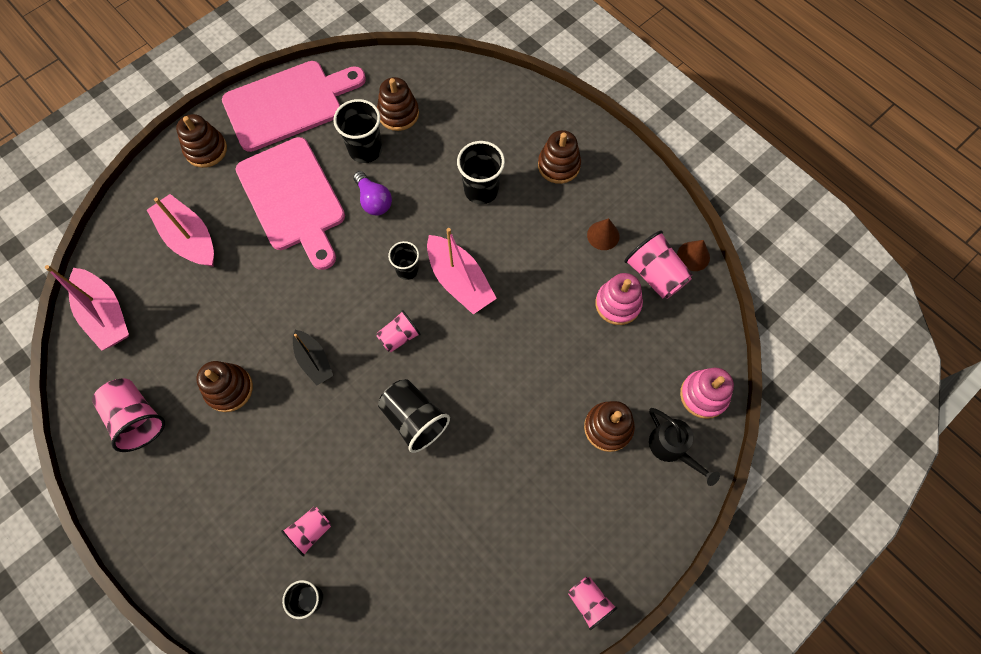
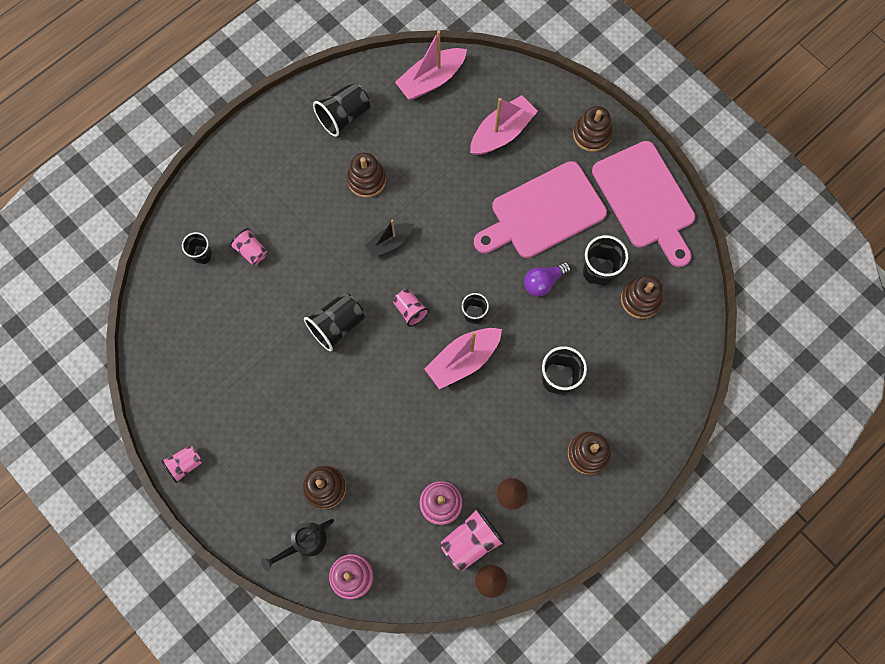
camera: 90 degrees right, 5 degrees up
pink cup [92,378,165,452] -> black cup [313,82,370,137]

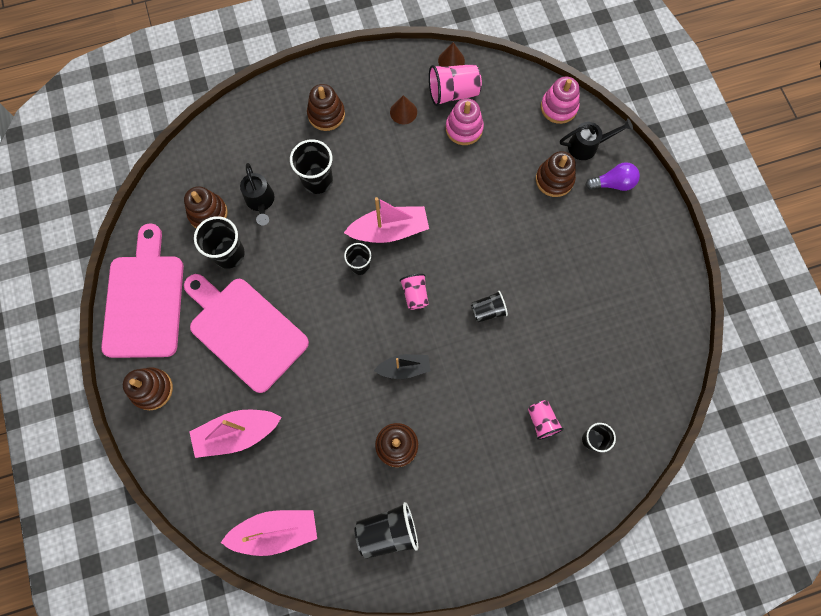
camera: 155 degrees left, 0 degrees up
pink cup [161,445,202,483] -> none
black cup [304,292,365,351] -> black cup [471,291,508,322], size x0.63
pink cutting board [474,161,607,258] -> pink cutting board turned 135 degrees counterclockwise [184,274,309,393]
purple light bulb [524,262,571,296] -> purple light bulb moved to [586,162,640,191]
none -> black watering can [240,163,275,225]

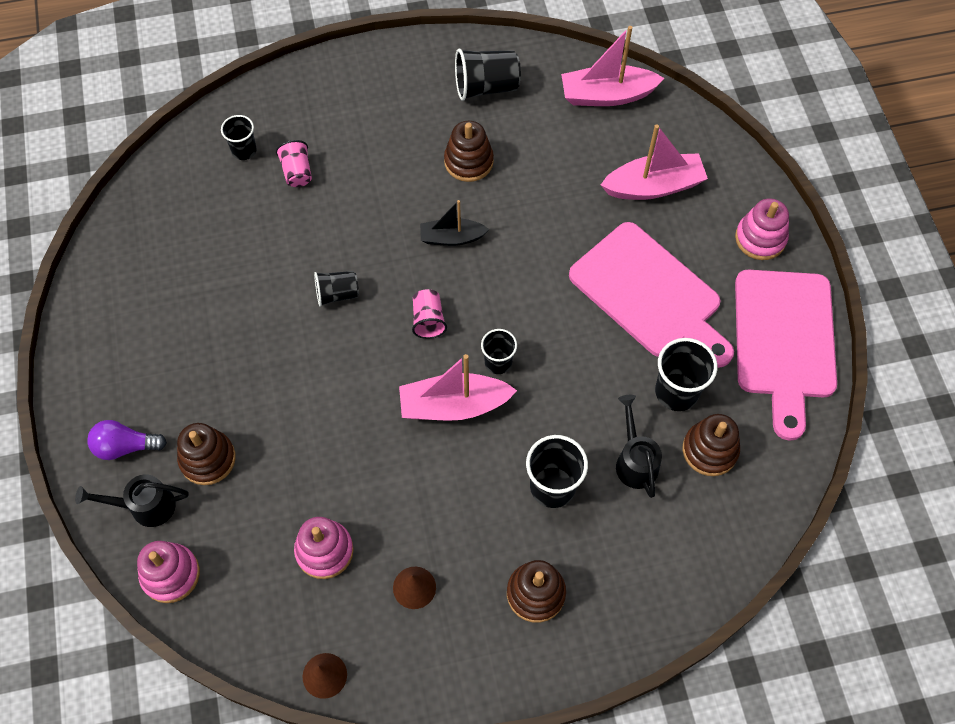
camera: 175 degrees left, 10 degrees down
brown stacking toy [123,367,173,410] -> pink stacking toy [735,198,789,260]
pink cup [429,64,482,106] -> none

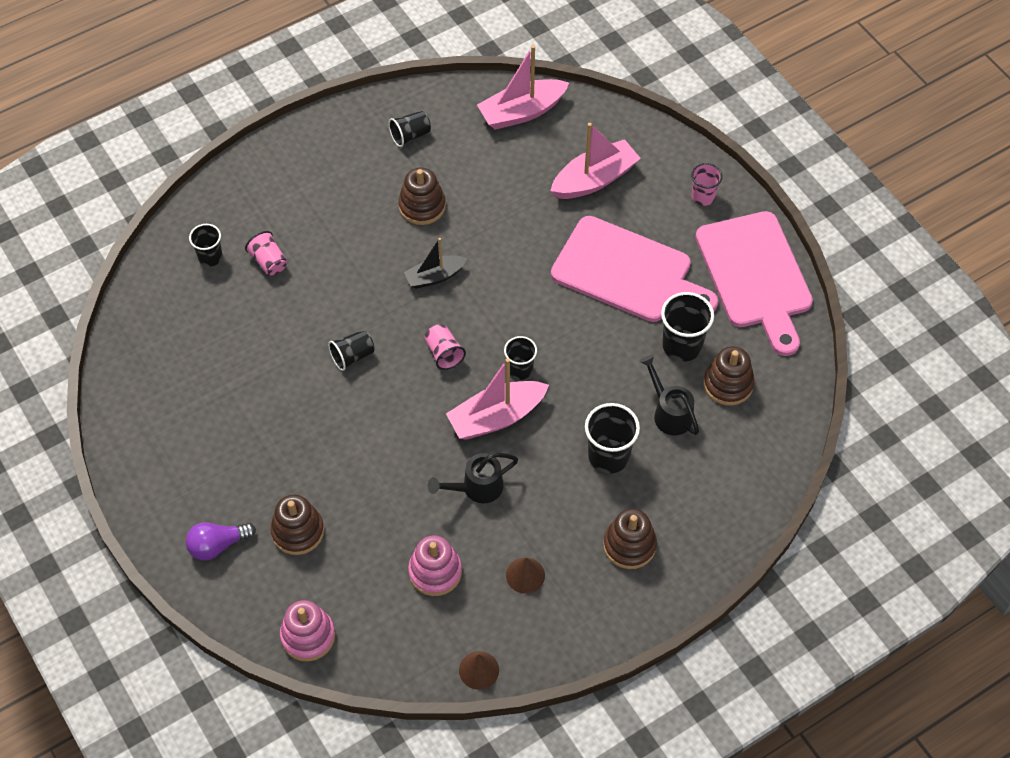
camera: 20 degrees left, 5 degrees down
black watering can [75,474,188,527] -> black watering can moved to [428,453,518,503]
black cup [455,48,521,101] -> black cup [389,111,431,147], size x0.63
pink stacking toy [735,198,789,260] -> pink cup [691,163,722,206]

